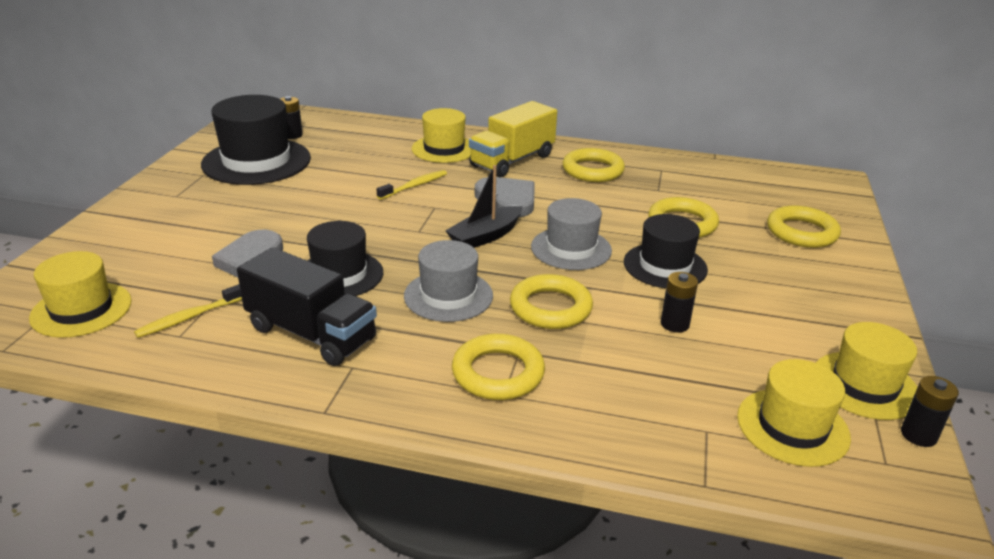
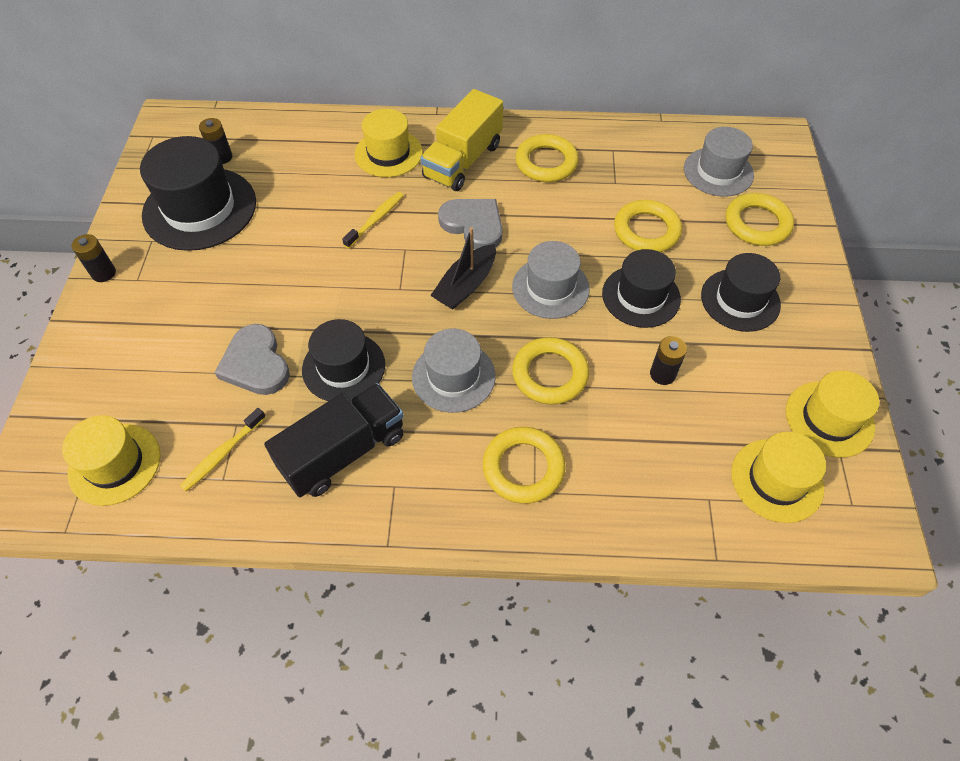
camera: 10 degrees left, 25 degrees up
black truck [237,247,377,366] -> black truck turned 60 degrees counterclockwise [264,383,404,497]
black battery [901,376,959,447] -> black battery moved to [72,234,116,282]
none -> grey hat [684,127,754,197]
none -> black hat [701,253,781,332]

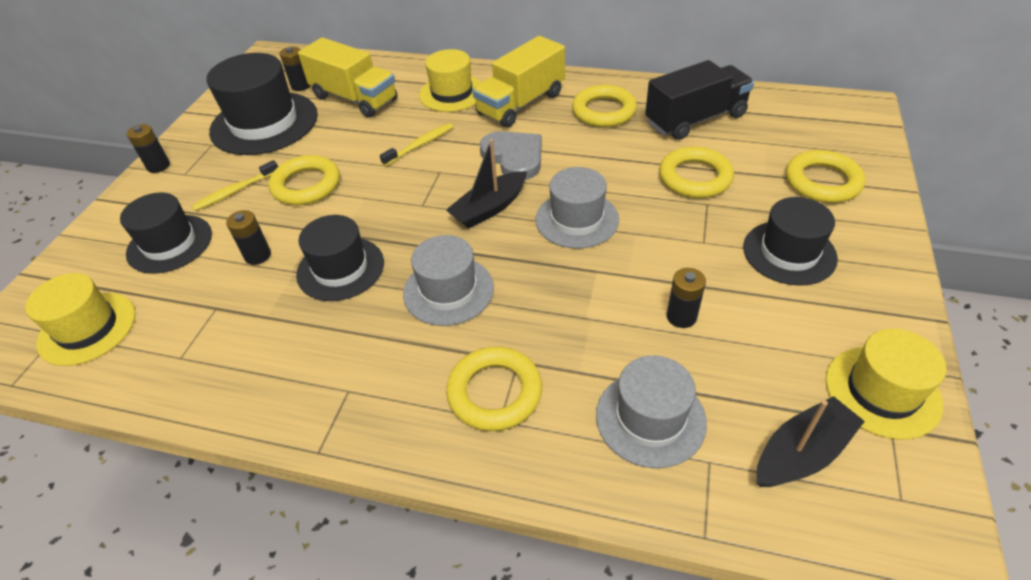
camera: 15 degrees right, 10 degrees down
yellow toothbrush [180,408,266,491] -> yellow toothbrush moved to [192,160,278,211]
grey heart [214,324,290,395] -> black battery [226,210,271,265]
black truck [264,383,404,497] -> black truck moved to [645,60,754,140]
yellow ring [512,337,589,404] -> yellow ring moved to [269,155,340,205]
black hat [602,249,681,328] -> black hat moved to [120,192,212,274]
grey hat [684,127,754,197] -> grey hat moved to [596,355,707,468]
yellow hat [731,432,826,523] -> black boat [757,396,865,487]
none -> yellow truck [298,37,397,118]

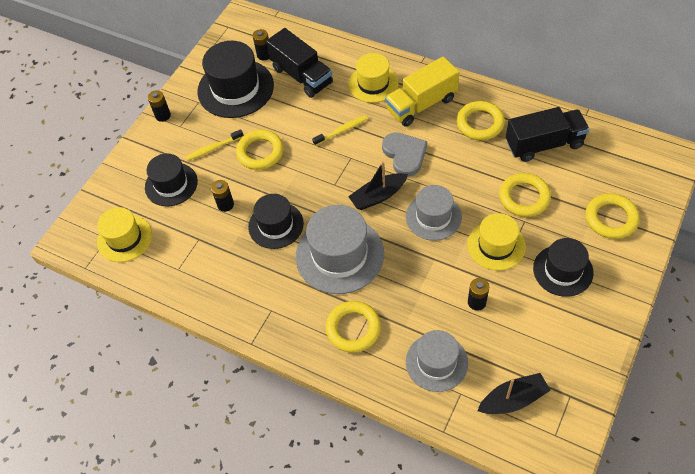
camera: 15 degrees right, 10 degrees up
yellow truck [298,37,397,118] -> black truck [266,28,333,98]
grey hat [403,235,494,326] -> grey hat [296,205,384,294], size x1.56
yellow hat [826,329,946,440] -> yellow hat moved to [467,213,526,270]

